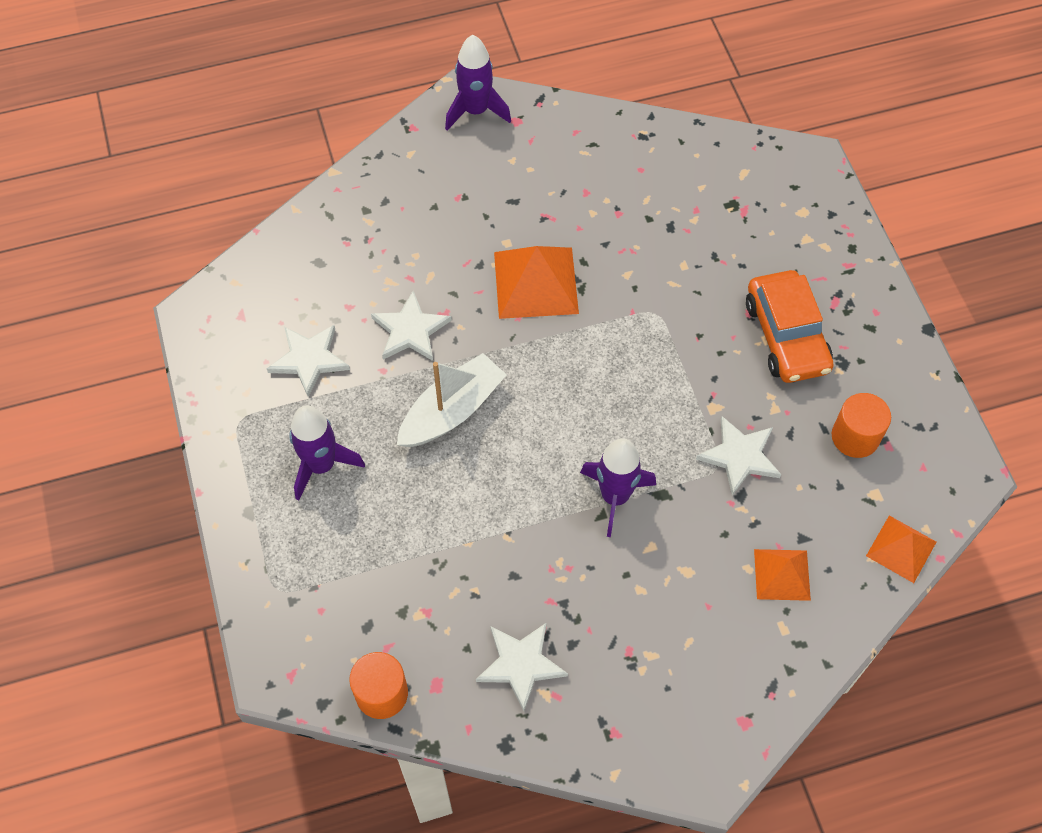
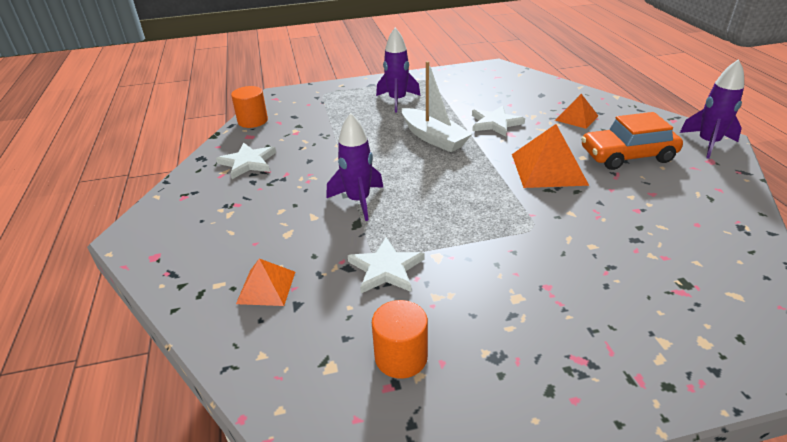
camera: 95 degrees right, 25 degrees down
white star [267,325,350,397] -> none
orange car [746,270,834,383] -> orange car moved to [581,112,683,170]
orange pyramid [866,515,936,583] -> orange pyramid moved to [555,94,598,129]

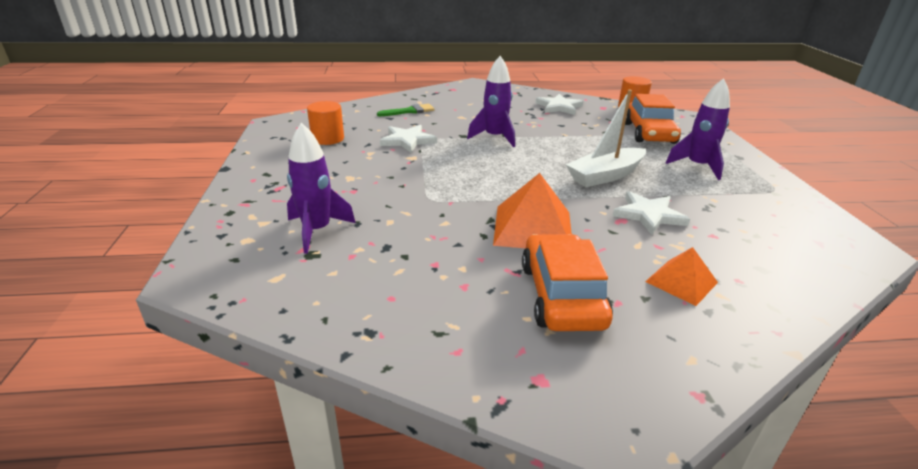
camera: 95 degrees right, 5 degrees down
orange pyramid [236,258,295,306] -> green brush [377,104,435,116]
purple rocket [680,59,744,159] -> purple rocket moved to [287,122,356,254]
none -> orange car [625,94,681,144]

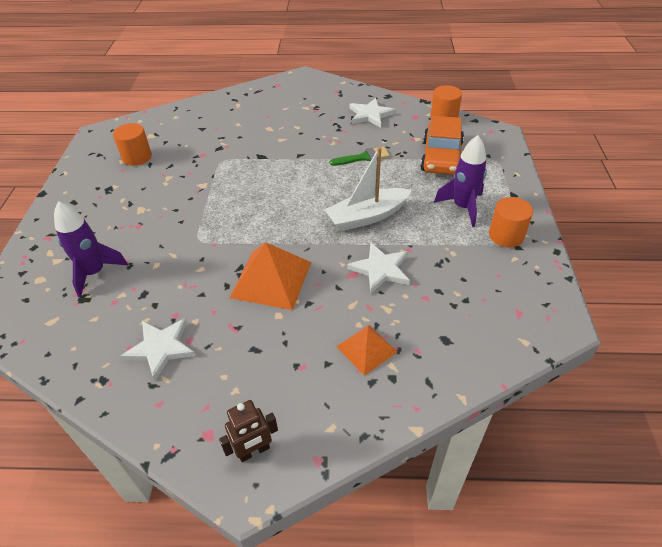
camera: 10 degrees right, 15 degrees up
green brush [377,104,435,116] -> green brush moved to [330,146,390,166]
white star [380,125,437,153] -> white star moved to [121,318,196,381]
purple rocket [467,56,515,147] -> none
orange car [522,234,613,331] -> none
none -> brown robot [219,400,278,462]
none -> orange cylinder [489,197,533,247]

